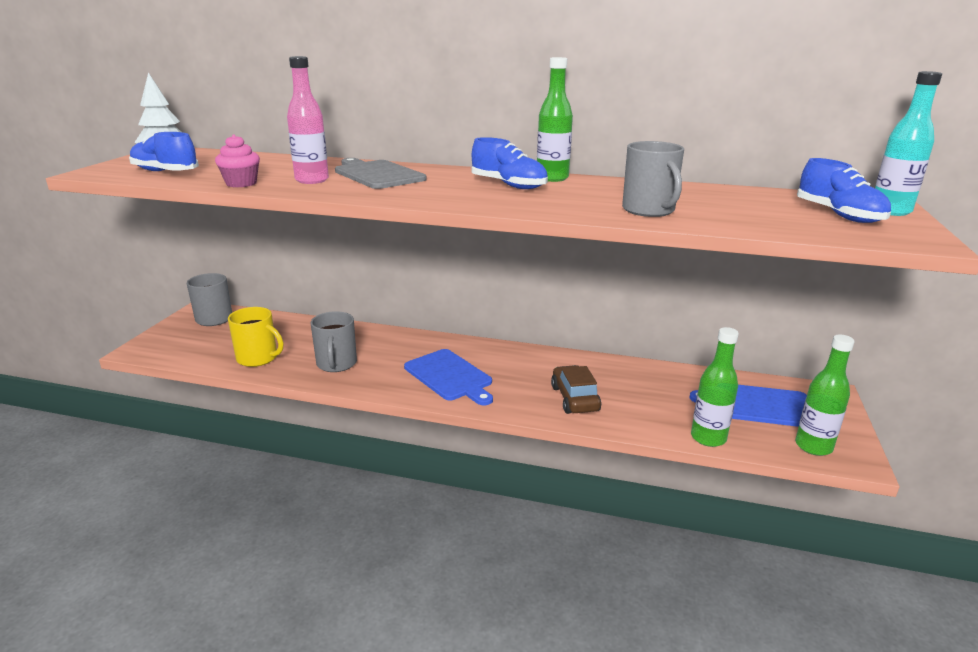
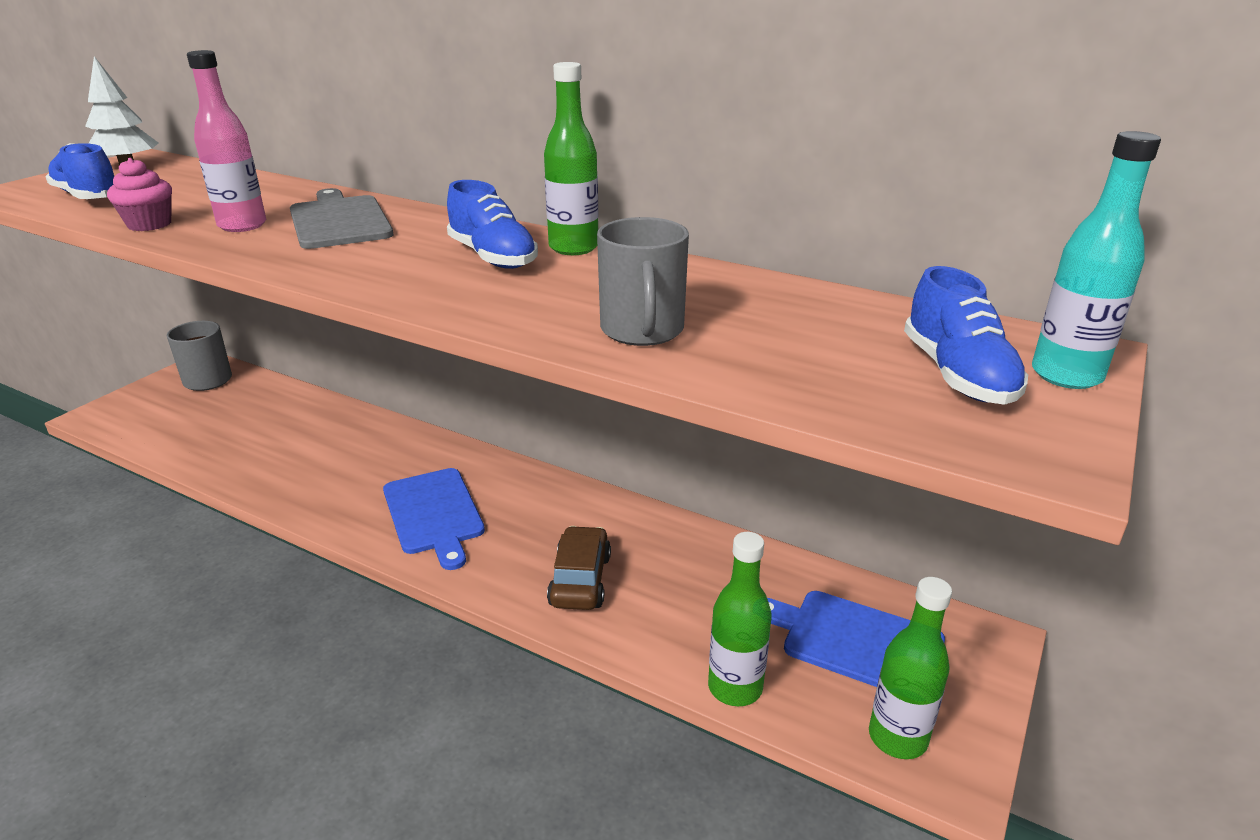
camera: 15 degrees right, 5 degrees up
yellow mug [228,307,283,367] -> none
grey mug [311,311,357,372] -> none

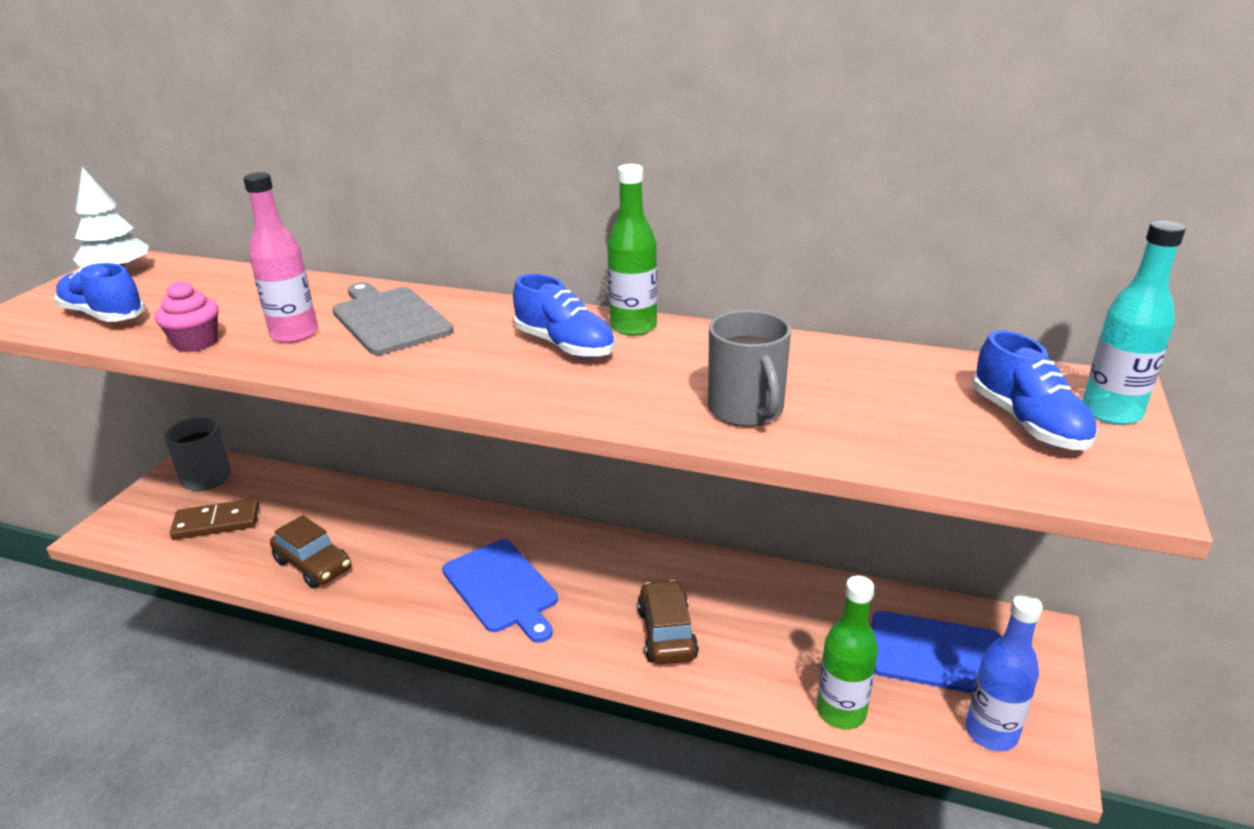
camera: 10 degrees left, 0 degrees up
green bottle [869,577,952,759] -> blue bottle [965,594,1043,751]
none -> brown domino [170,498,259,540]
none -> brown car [270,515,351,588]

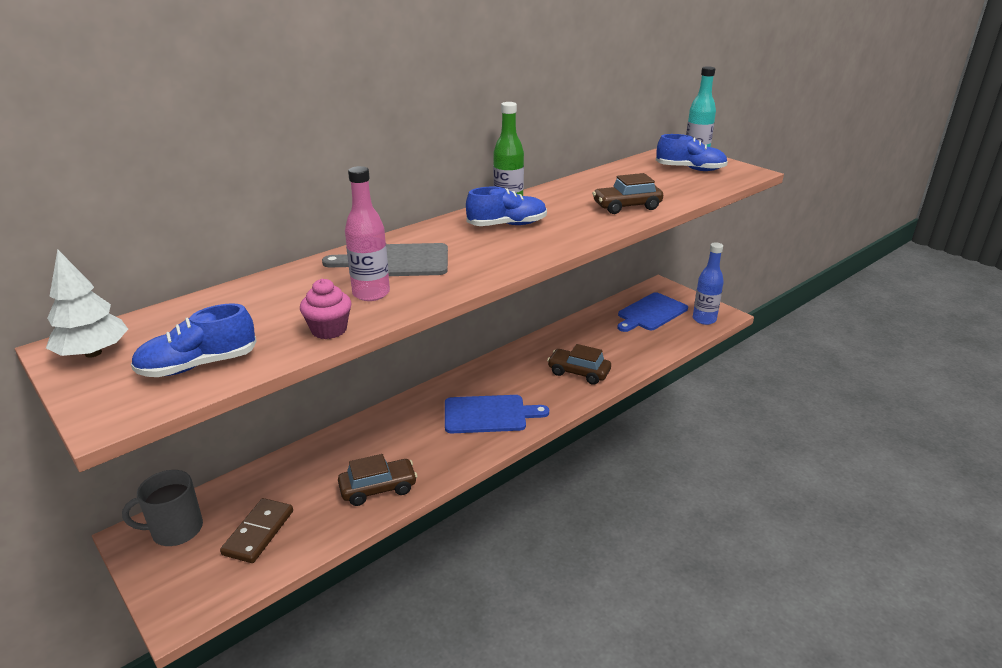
camera: 60 degrees left, 0 degrees up
grey mug [708,310,791,427] -> brown car [592,173,663,214]
green bottle [817,576,878,729] -> none

